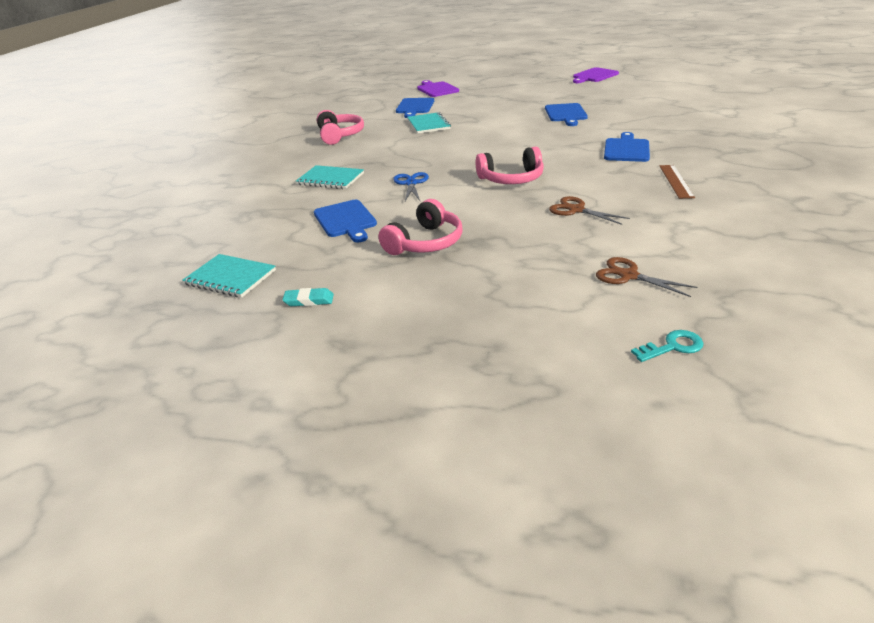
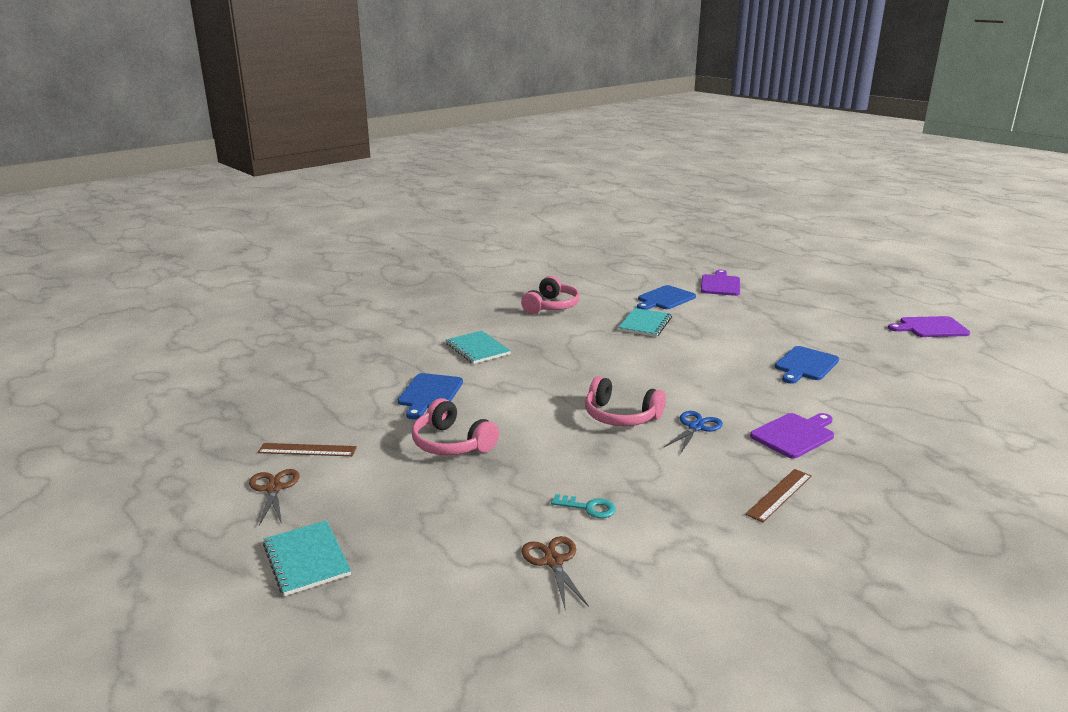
camera: 35 degrees right, 10 degrees down
turquoise notebook [182,254,276,298] -> turquoise notebook moved to [263,520,351,596]
turquoise eraser [282,288,334,306] -> brown ruler [258,443,357,456]
pink headphones [378,199,463,255] -> pink headphones turned 60 degrees clockwise [412,398,499,455]
blue scissors [393,172,429,201] -> blue scissors moved to [664,411,723,453]
brown scissors [549,196,630,225] -> brown scissors moved to [249,469,300,526]
blue cutting board [604,132,650,162] -> purple cutting board [750,413,834,458]
turquoise key [631,330,704,362] -> turquoise key moved to [551,494,616,518]

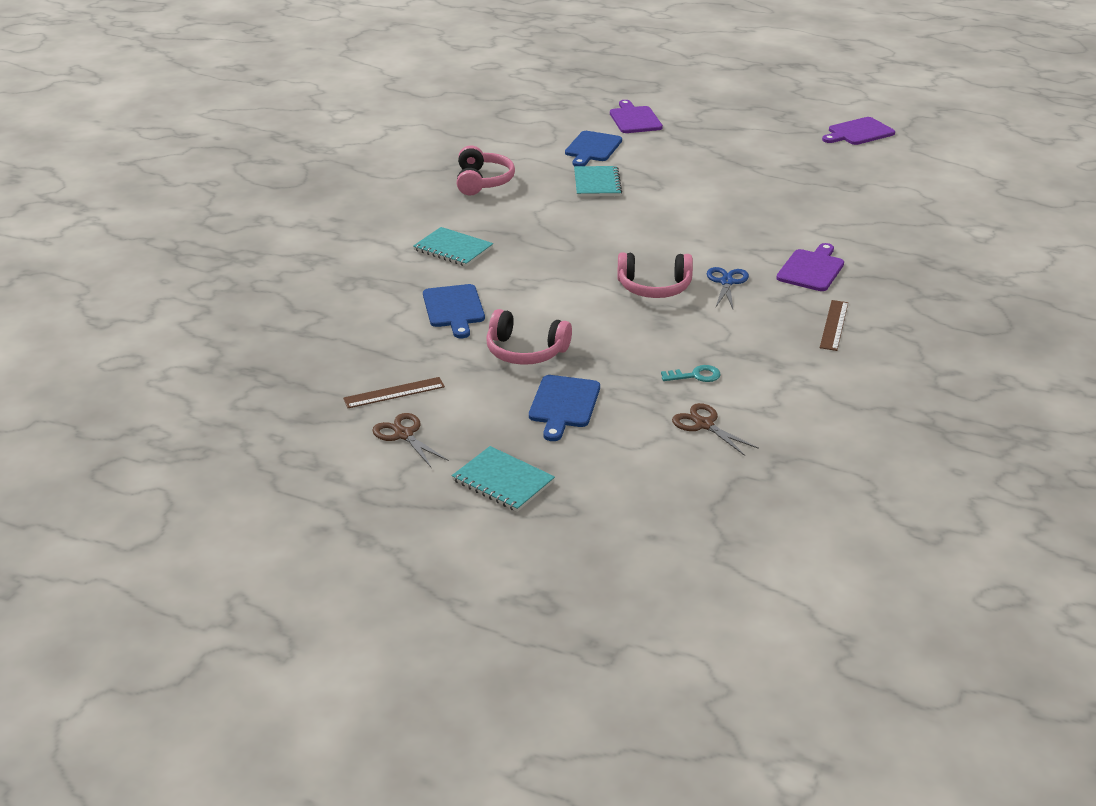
camera: 25 degrees left, 10 degrees up
blue cutting board [775,346,839,384] -> blue cutting board moved to [529,375,600,441]

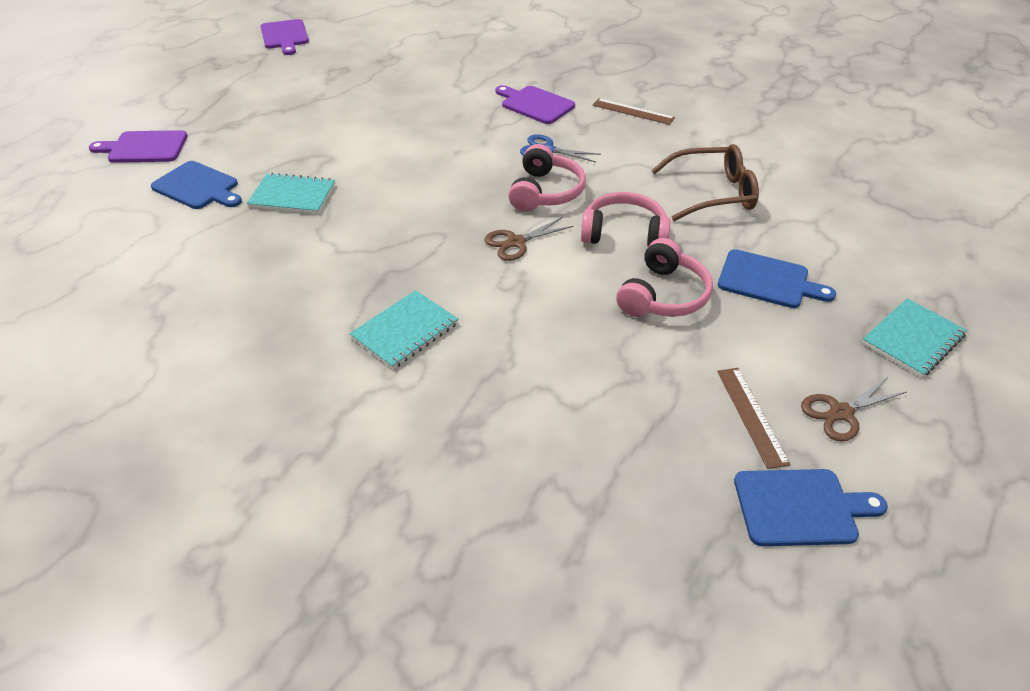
camera: 80 degrees left, 10 degrees up
blue cutting board [423,284,485,338] -> blue cutting board moved to [734,469,888,546]
pink headphones [457,146,515,196] -> pink headphones moved to [581,192,670,246]
turquoise key [661,365,721,382] -> brown glasses [651,144,759,221]
brown scissors [672,403,759,456] -> brown scissors moved to [484,217,573,261]

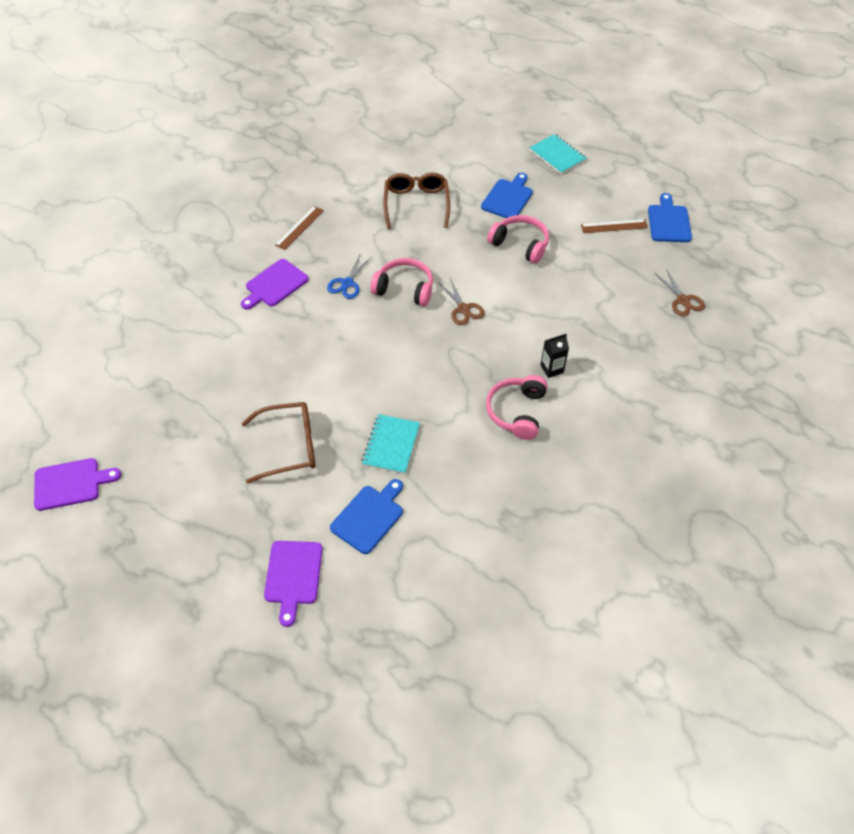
camera: 85 degrees left, 10 degrees up
turquoise notebook [349,290,458,369] -> black carton [541,334,569,378]
pink headphones [581,192,670,246] -> pink headphones moved to [486,375,548,440]
brown scissors [801,377,907,442] -> brown scissors moved to [655,270,705,316]
none -> brown glasses [241,402,315,483]

